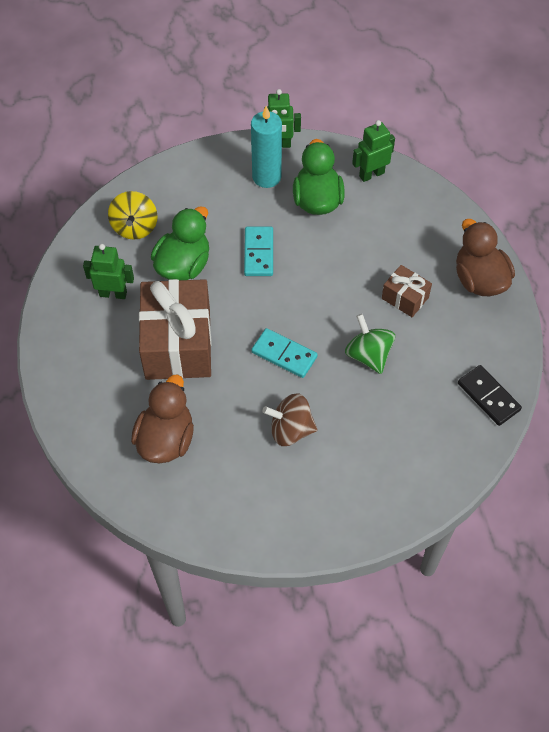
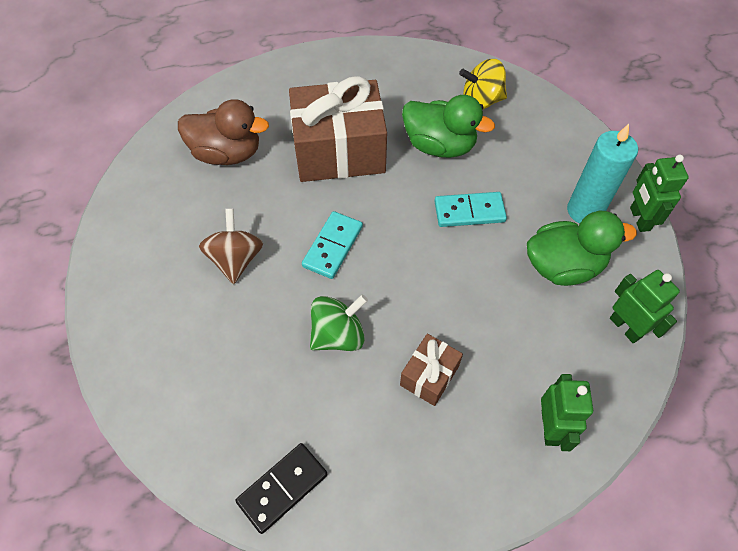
camera: 85 degrees right, 0 degrees up
green robot [83,244,134,299] -> green robot moved to [541,374,593,451]
brown duck [456,219,515,296] -> none

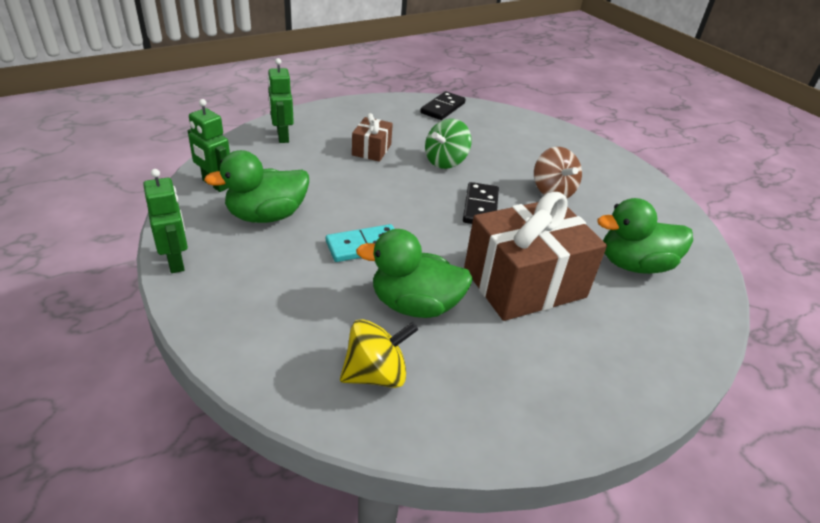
camera: 160 degrees right, 20 degrees down
brown duck [178,99,269,165] -> green duck [597,198,693,274]
turquoise domino [302,211,363,279] -> black domino [463,182,499,224]
turquoise candle [567,124,638,223] -> none

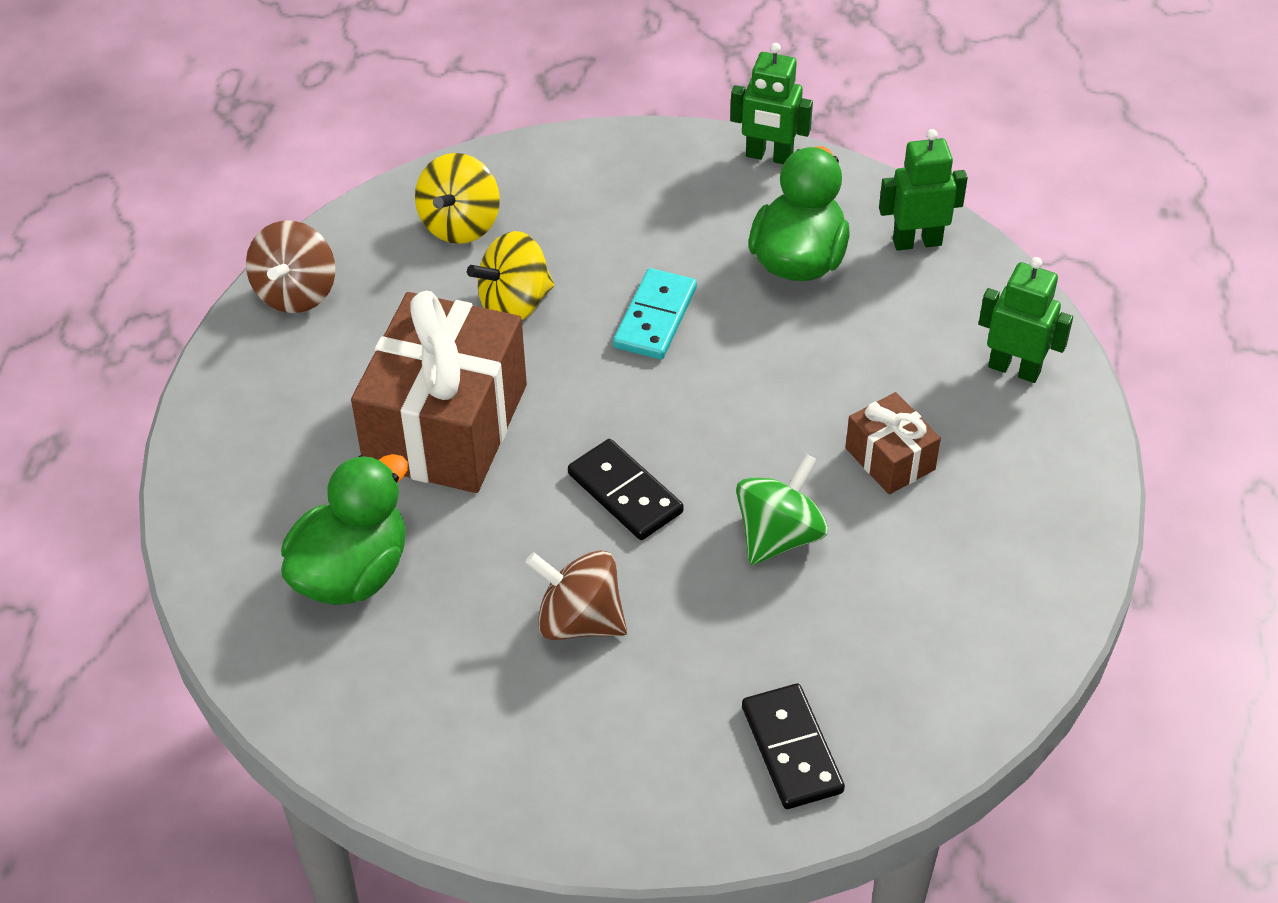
camera: 135 degrees right, 10 degrees up
green duck [356,229,473,318] -> yellow spinning top [467,231,554,320]
black domino [420,91,466,120] -> black domino moved to [742,684,845,809]
green spinning top [425,119,471,169] -> green spinning top turned 45 degrees clockwise [736,454,828,565]
none -> brown spinning top [246,221,335,313]

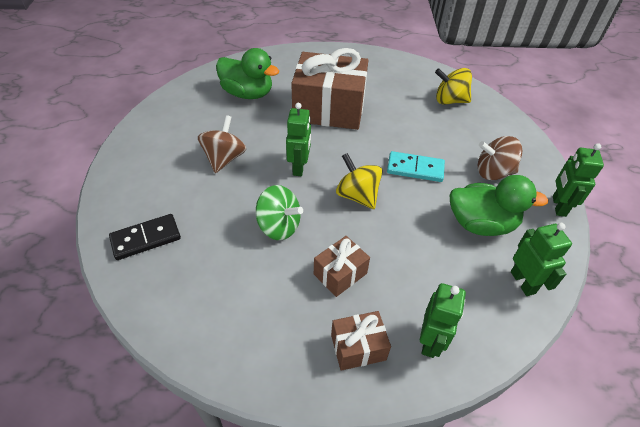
camera: 80 degrees right, 0 degrees up
brown spinning top [246,221,335,313] -> brown spinning top moved to [478,136,523,180]
yellow spinning top [467,231,554,320] -> yellow spinning top moved to [336,153,383,209]
black domino [568,439,684,540] -> green robot [286,103,311,176]
none -> brown gift [331,311,391,371]

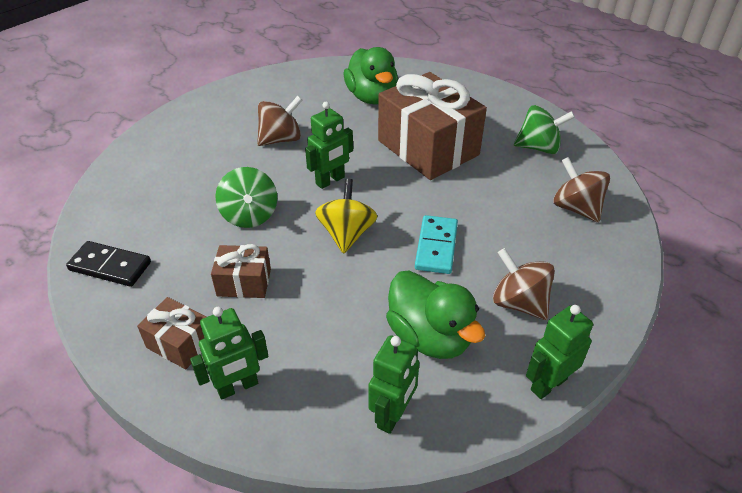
camera: 45 degrees right, 5 degrees down
black domino [109,214,181,260] -> black domino moved to [66,241,151,287]
turquoise domino [387,151,445,182] -> turquoise domino turned 45 degrees clockwise [415,215,458,274]
yellow spinning top [435,68,472,104] -> brown spinning top [553,157,610,222]
none -> green spinning top [514,105,575,154]

